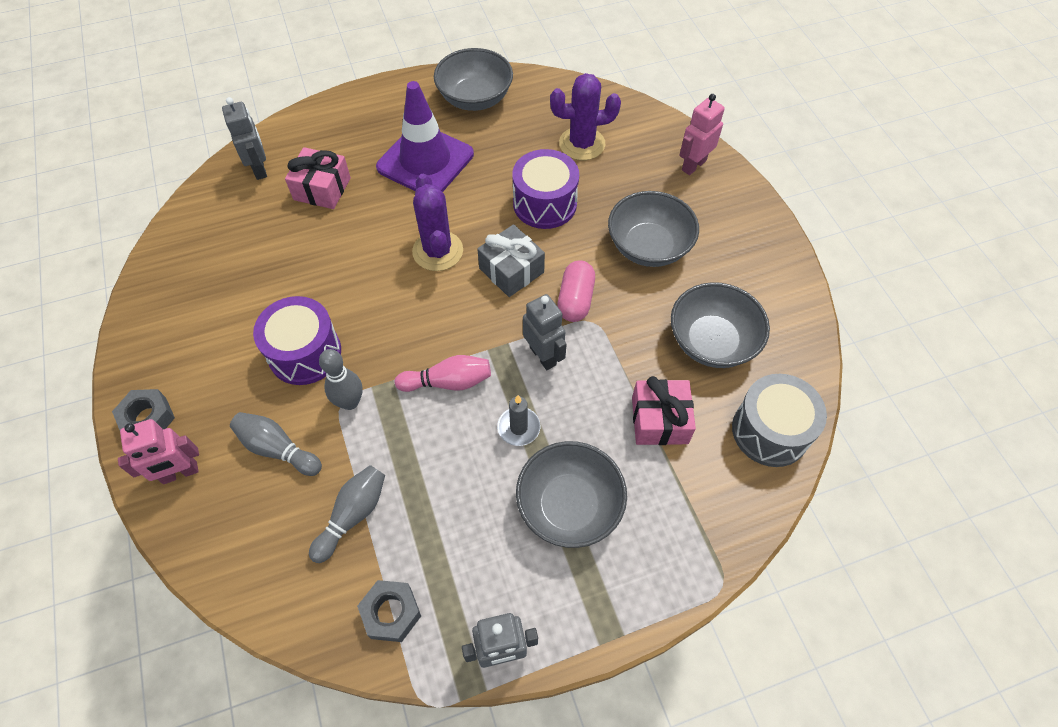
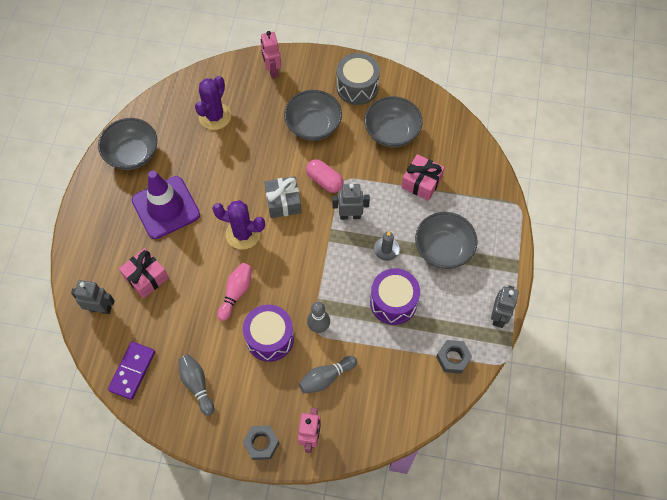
camera: 60 degrees left, 5 degrees up
grey bowling pin [309,465,385,563] -> grey bowling pin moved to [179,354,214,416]
pink bowling pin [395,355,491,392] -> pink bowling pin moved to [217,263,252,321]
purple drum [512,149,579,229] -> purple drum moved to [370,268,420,325]
grey drum [732,374,827,467] -> grey drum moved to [337,53,380,105]
none -> purple domino [108,342,155,400]

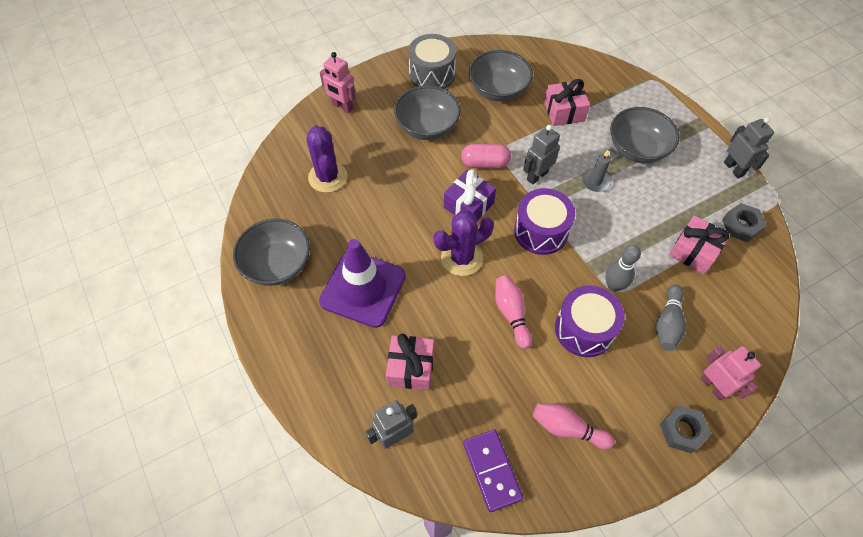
camera: 40 degrees left, 5 degrees down
grey bowling pin [179,354,214,416] -> pink bowling pin [533,403,615,450]
grey gift [264,176,301,218] -> purple gift [444,169,496,221]
purple drum [370,268,420,325] -> purple drum moved to [514,188,575,255]
none -> pink gift [669,215,730,274]

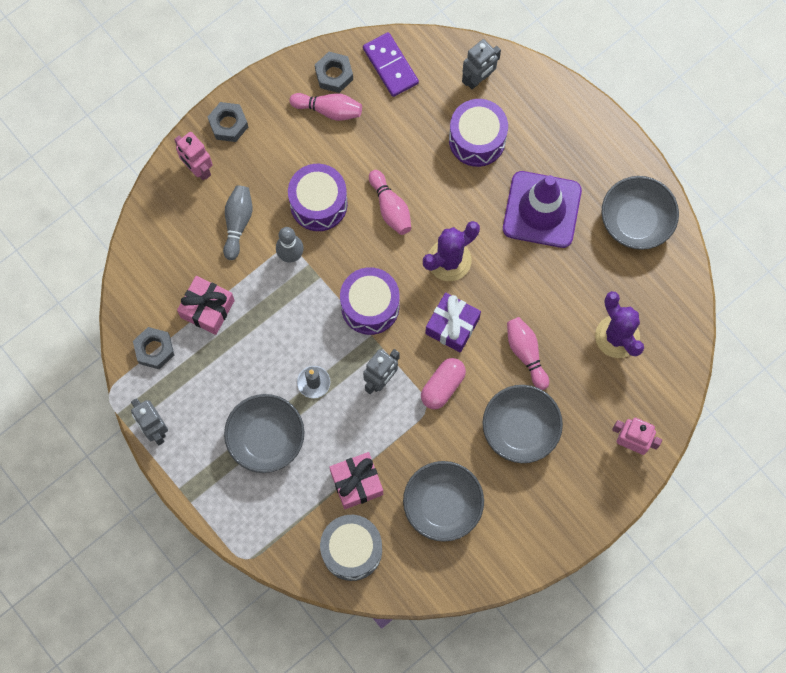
camera: 170 degrees right, 15 degrees up
pink gift [386,334,434,390] -> purple drum [449,99,508,167]
grey drum [408,34,456,89] -> grey drum moved to [320,515,382,581]
pink capsule [461,144,511,168] -> pink capsule turned 45 degrees counterclockwise [421,358,466,409]
none -> grey nut [315,52,353,93]
none -> pink bowling pin [507,317,549,390]

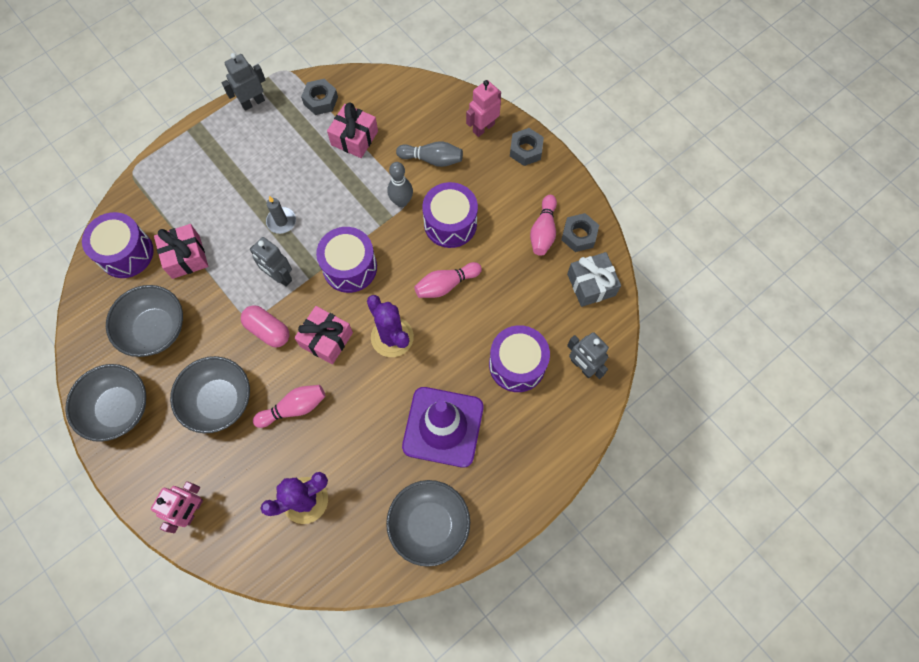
camera: 90 degrees right, 5 degrees down
grey bowl [224,394,304,473] -> grey bowl moved to [65,364,146,442]
grey drum [320,515,382,581] -> purple drum [82,212,154,278]
purple domino [363,32,419,97] -> grey gift [567,252,621,307]
purple gift [425,293,481,352] -> pink gift [295,306,353,364]

